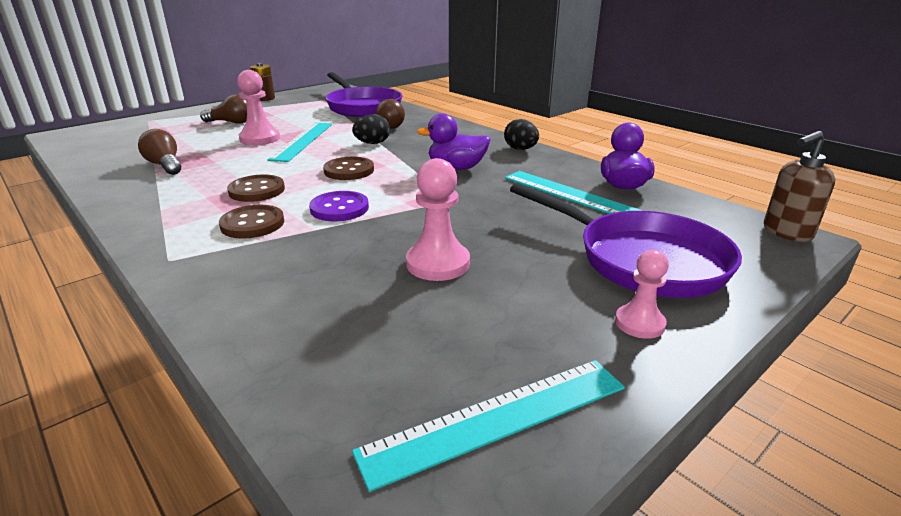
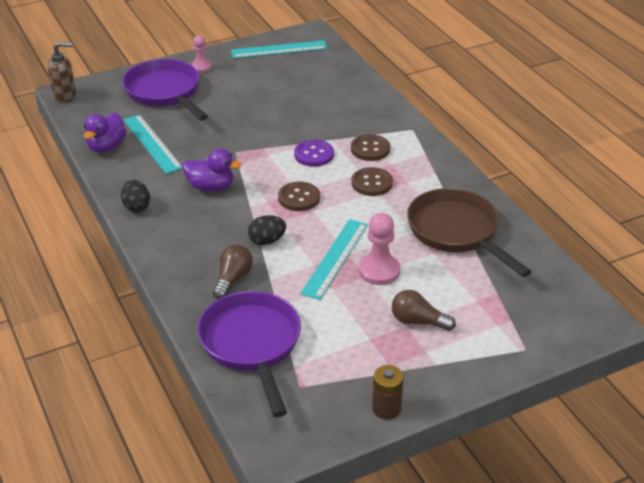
camera: 165 degrees left, 10 degrees up
brown light bulb [138,129,181,175] -> brown pan [407,188,532,277]
pink pawn [406,158,470,281] -> none

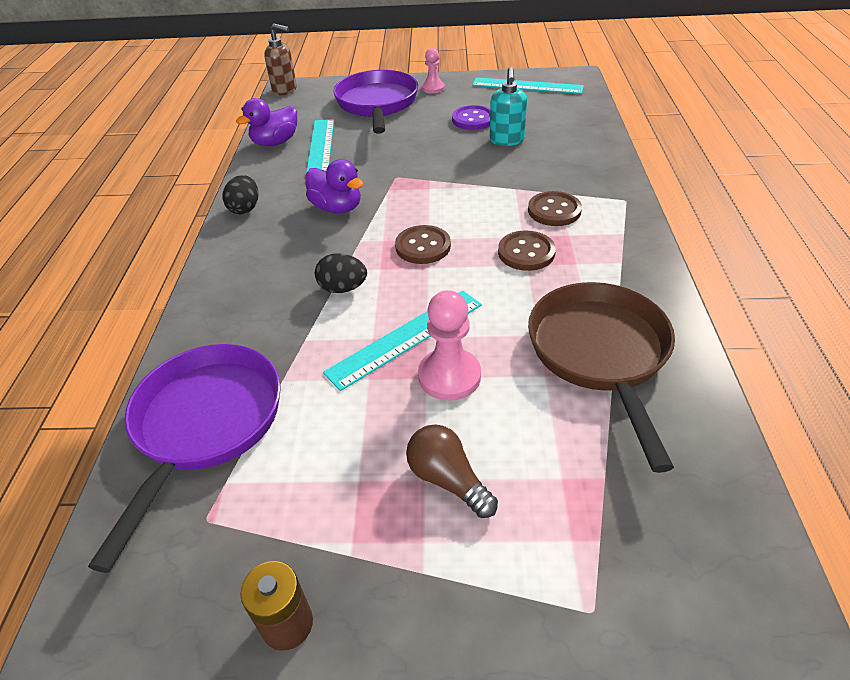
camera: 30 degrees right, 5 degrees up
brown light bulb [213,245,253,299] -> none
purple button [294,140,334,167] -> purple button moved to [452,105,490,130]
none -> turquoise soap dispenser [490,67,527,146]

